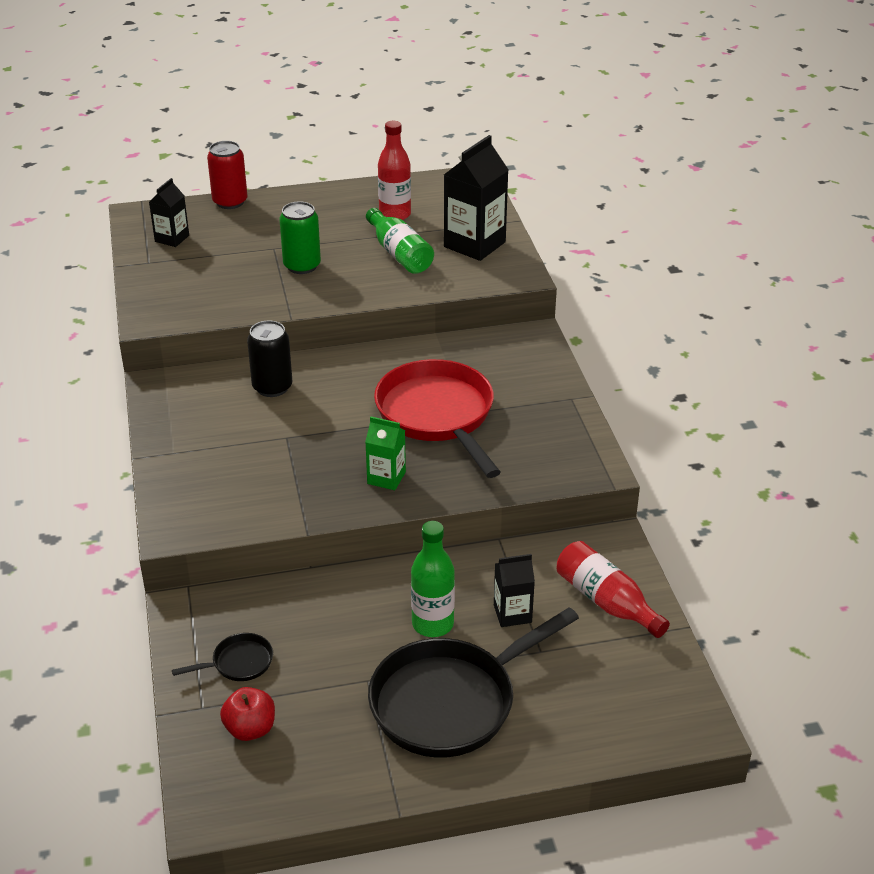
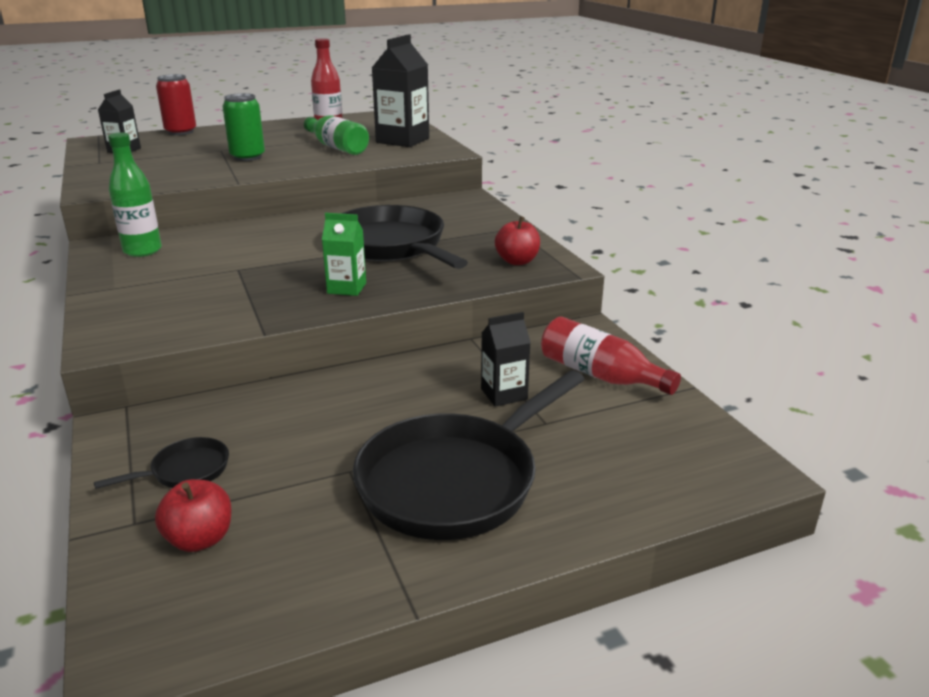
camera: 10 degrees left, 10 degrees down
black can [247,321,292,397] -> none
red pan [374,359,501,478] -> black pan [341,205,468,269]
green bottle [411,521,455,637] -> green bottle moved to [108,132,162,257]
none -> red apple [495,216,540,265]

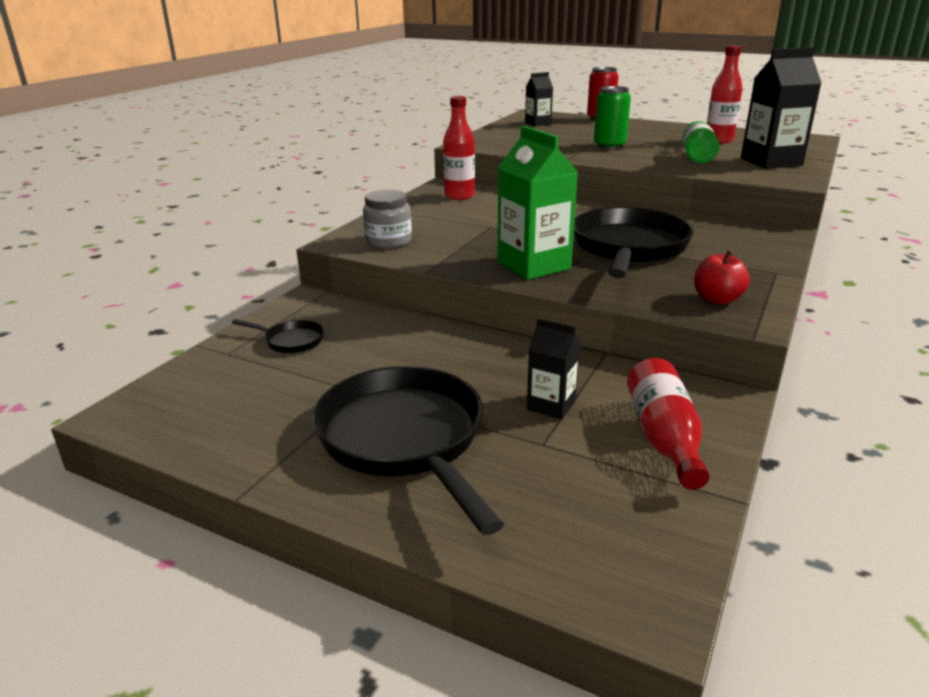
camera: 50 degrees right, 0 degrees up
green bottle [108,132,162,257] -> red bottle [443,96,475,200]
red apple [155,479,231,552] -> none
green carton [322,213,366,296] -> green carton [497,126,578,280], size x1.78
black pan [353,370,584,540] -> black pan turned 60 degrees clockwise [312,366,504,535]
none -> grey jar [363,189,412,248]

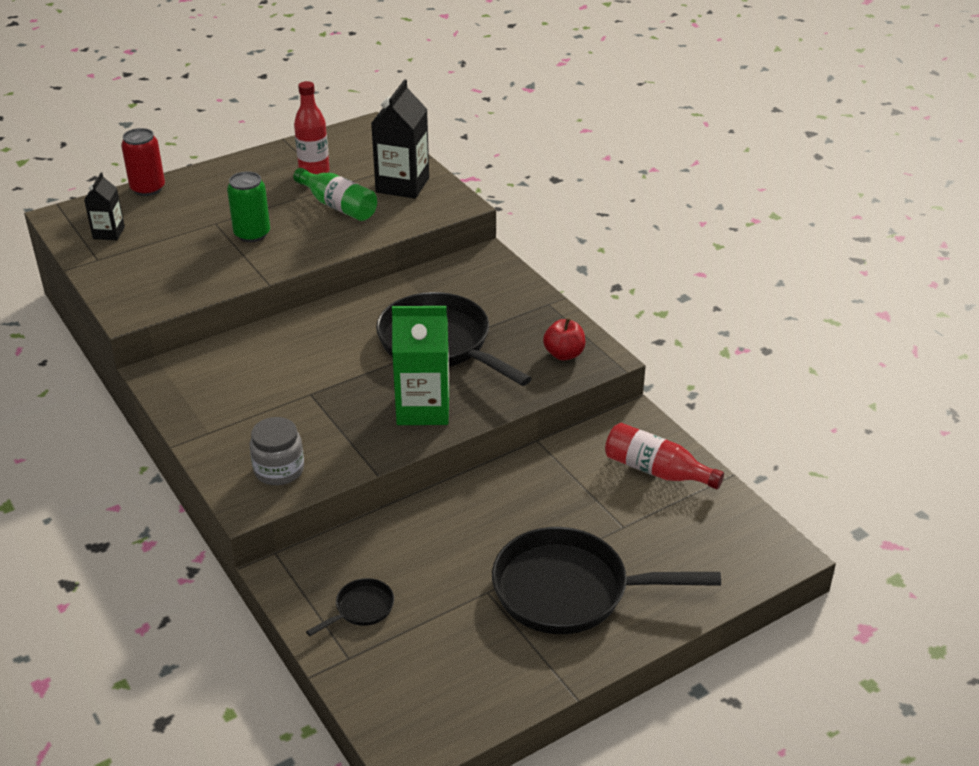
camera: 60 degrees left, 10 degrees up
red bottle [443,96,475,200] -> none
black carton [527,318,580,419] -> none

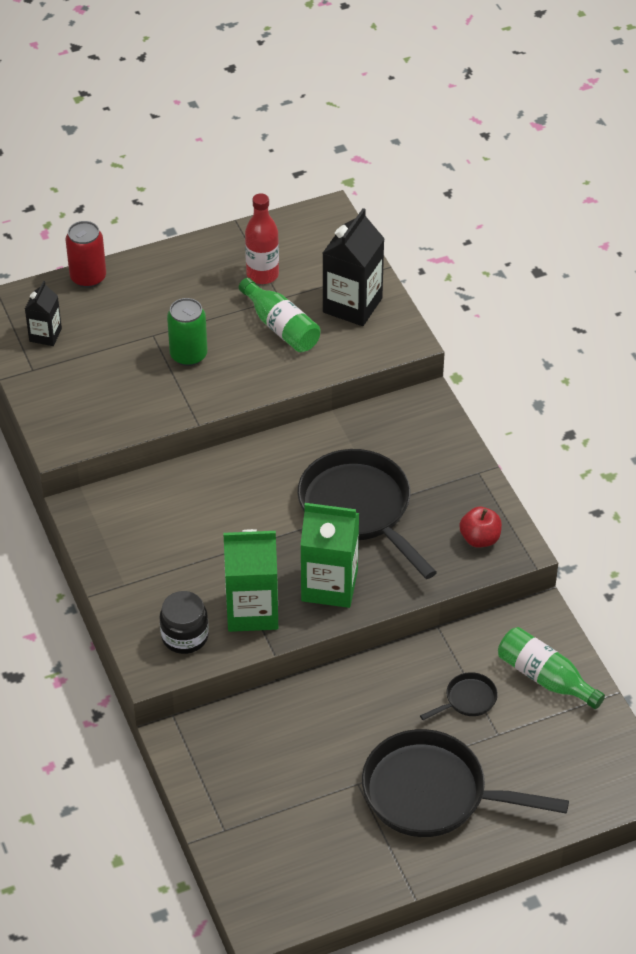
camera: 10 degrees right, 10 degrees up
grey jar [250,417,304,485] -> black jar [160,591,209,654]
black pan [306,578,394,636] -> black pan moved to [420,672,498,720]
red bottle [605,423,724,489] -> green bottle [498,627,605,709]
none -> green carton [223,529,278,632]

